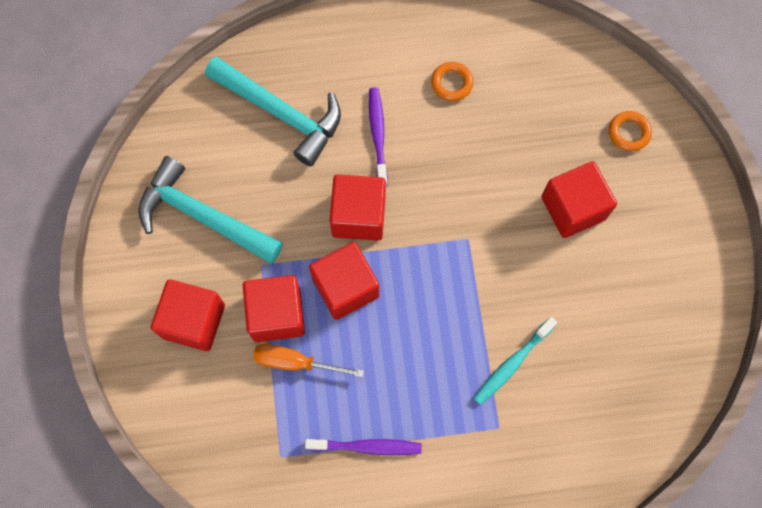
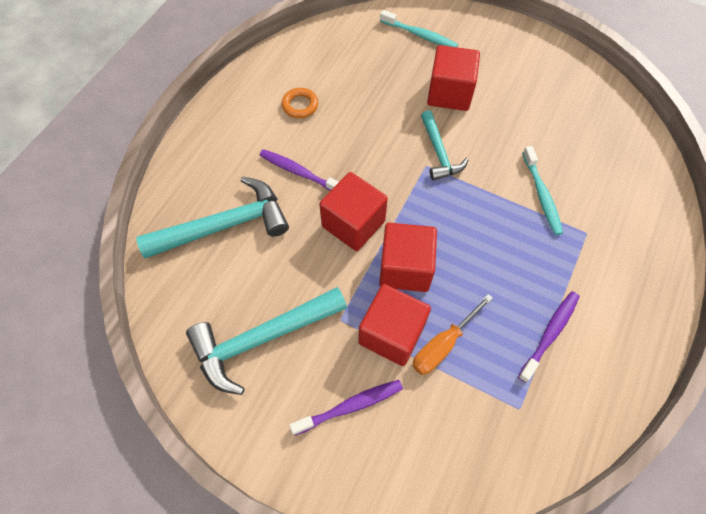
camera: 55 degrees left, 10 degrees down
red cube [151,279,225,351] -> purple toothbrush [289,380,403,436]
orange ring [609,111,652,152] -> turquoise toothbrush [380,10,458,47]
none -> turquoise hammer [421,110,468,180]

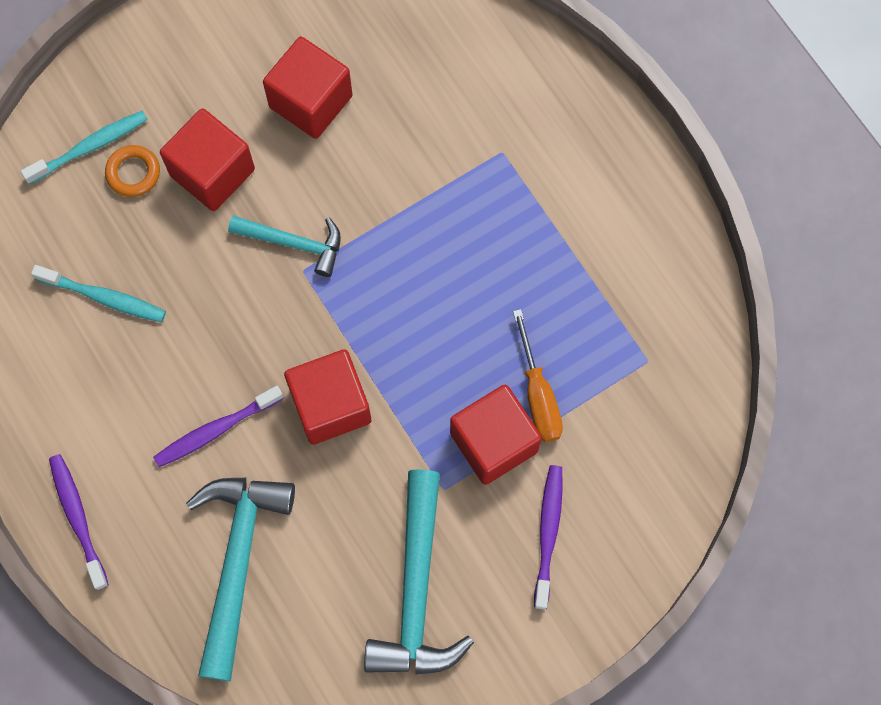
camera: 60 degrees left, 10 degrees up
orange ring [282,88,318,118] -> orange ring moved to [105,145,160,197]
red cube [379,223,437,292] -> red cube moved to [263,37,353,139]
purple toothbrush [518,291,580,383] -> purple toothbrush moved to [49,454,109,590]
turquoise toothbrush [522,146,563,235] -> turquoise toothbrush moved to [31,265,166,322]

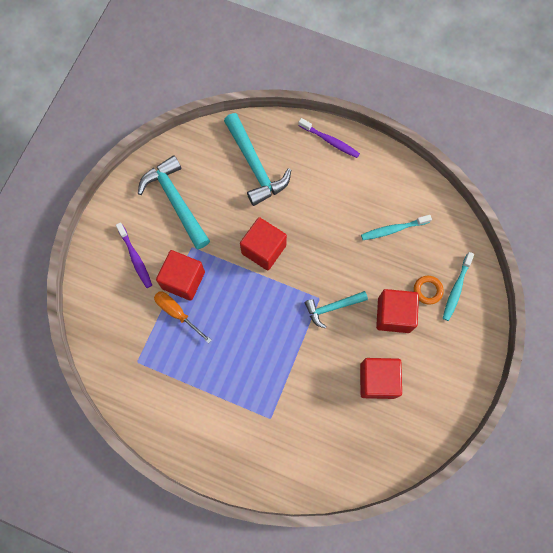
camera: 145 degrees right, 0 degrees up
purple toothbrush [153,386,284,467] -> none

